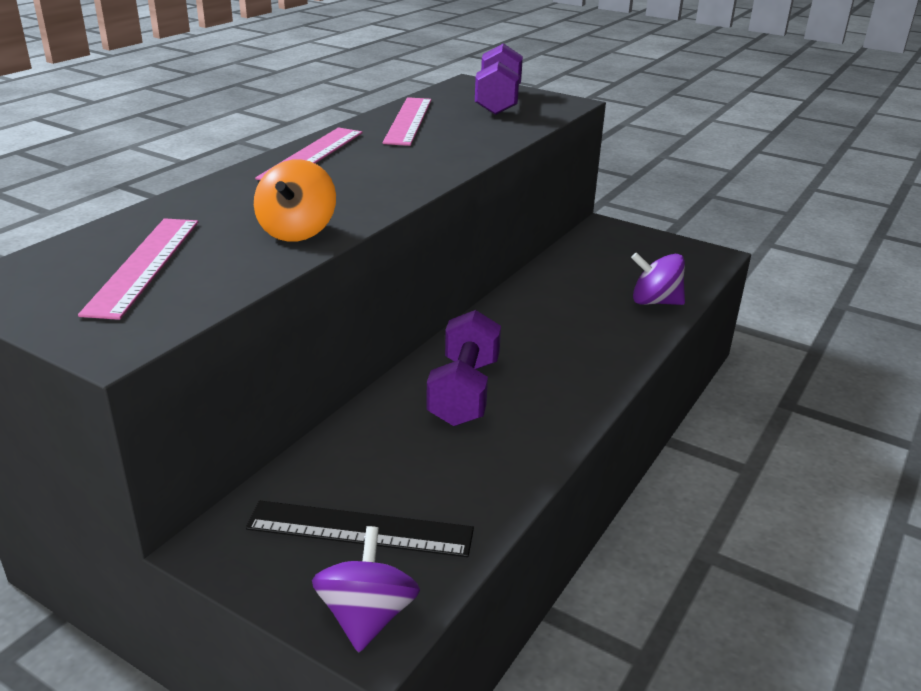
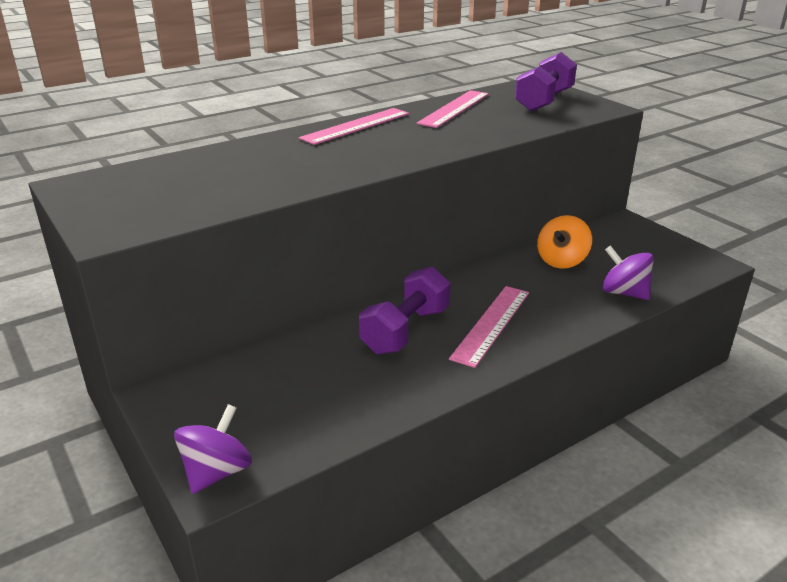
camera: 25 degrees right, 0 degrees up
pink ruler [78,218,199,320] -> pink ruler moved to [449,286,529,368]
black ruler [246,501,474,557] -> none
orange spinning top [254,159,336,242] -> orange spinning top moved to [537,215,592,269]

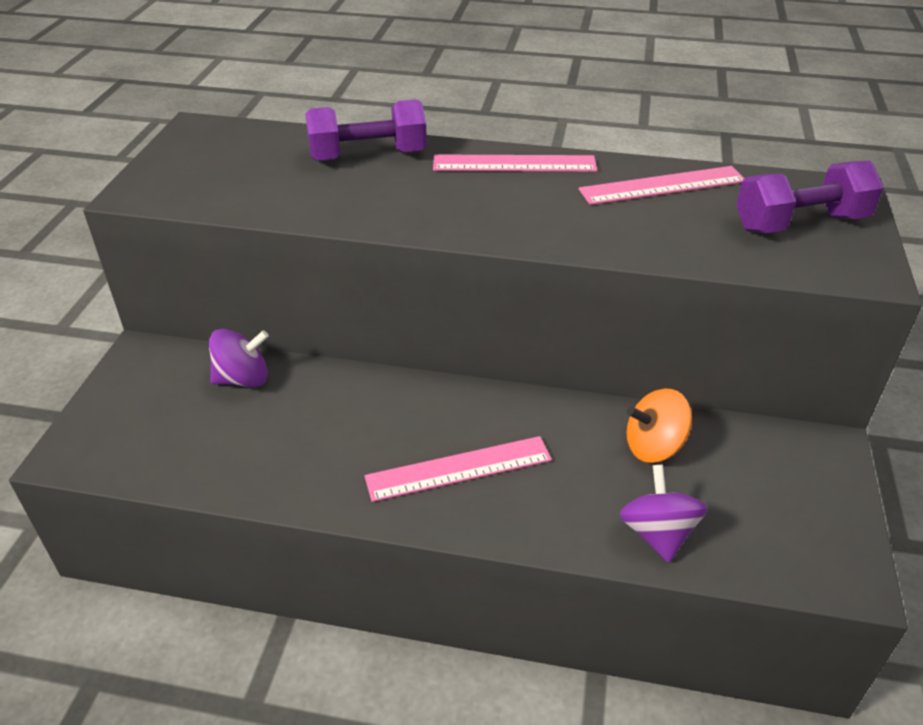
camera: 45 degrees right, 10 degrees up
purple spinning top [174,404,252,494] -> purple spinning top moved to [209,329,269,387]
purple dumbbell [359,267,451,354] -> purple dumbbell moved to [305,99,427,161]

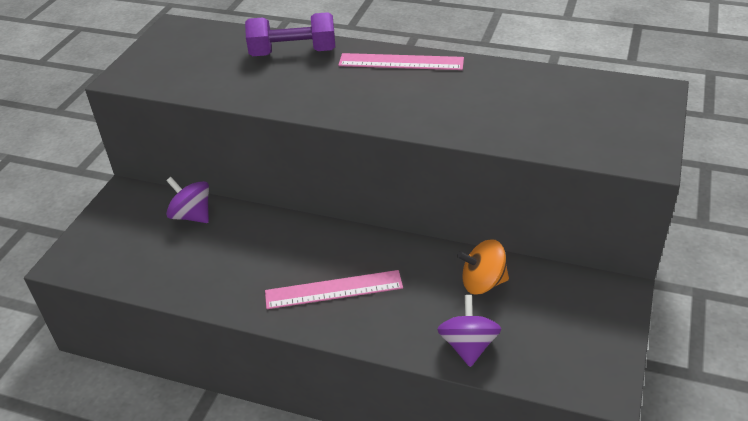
camera: 10 degrees right, 0 degrees up
purple spinning top [209,329,269,387] -> purple spinning top turned 135 degrees counterclockwise [166,177,209,223]
pink ruler [579,166,745,205] -> none
purple dumbbell [736,161,884,233] -> none

